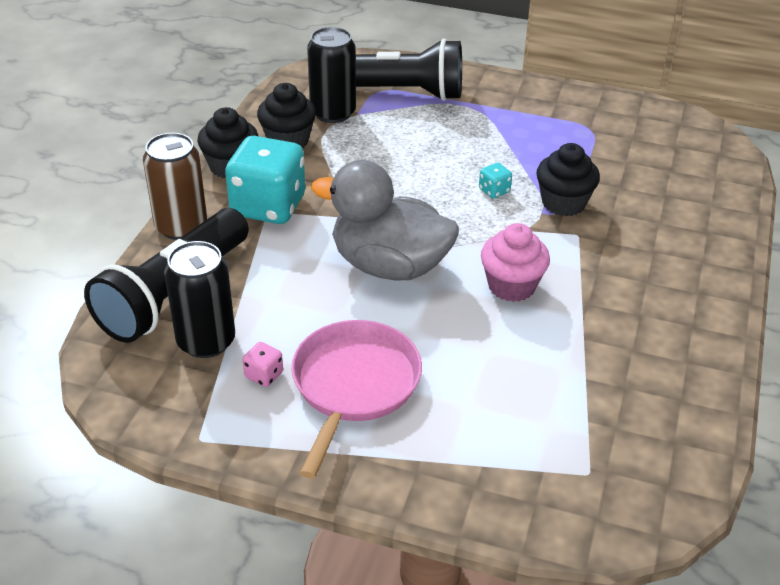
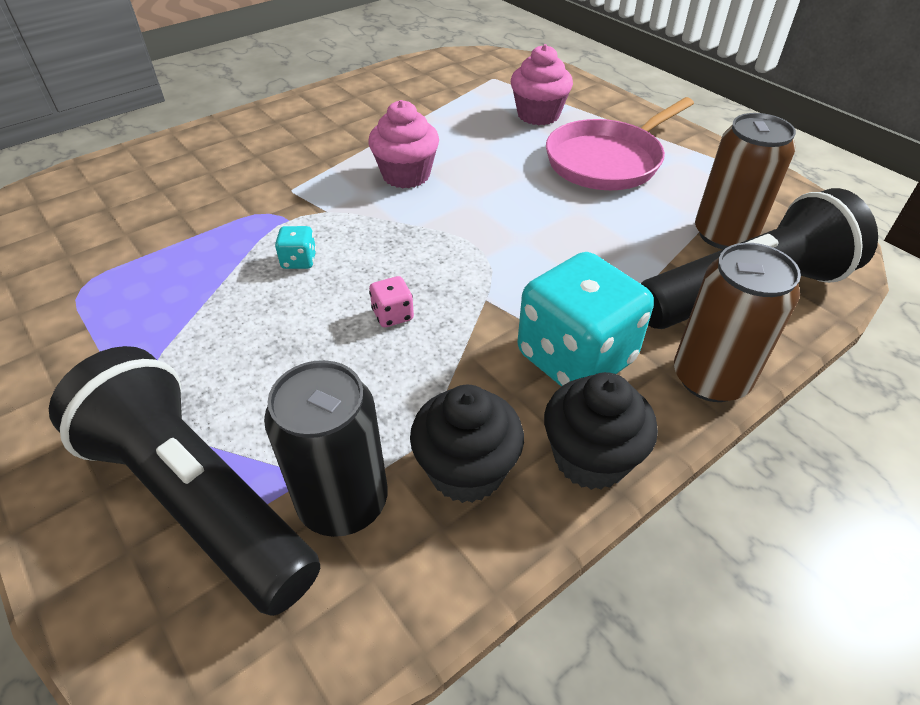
camera: 145 degrees left, 5 degrees up
black can [164,241,235,358] -> brown can [695,113,796,249]
pink dice [243,342,283,387] -> pink dice moved to [369,276,414,327]
grey duck [311,160,459,280] -> none
black cupcake [537,143,600,216] -> none
none -> pink cupcake [511,44,573,125]

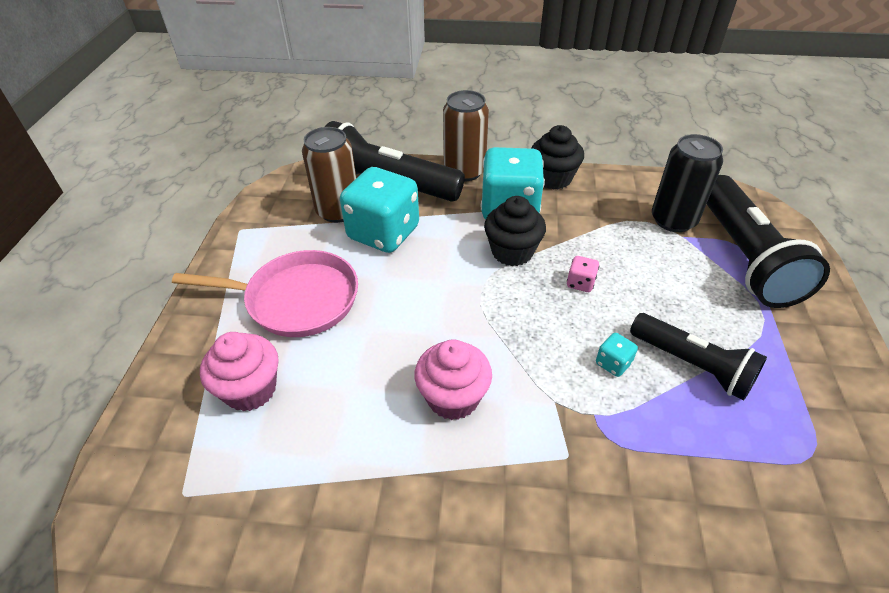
camera: 135 degrees left, 0 degrees up
black cupcake [410,385,524,503] -> black cupcake moved to [484,196,546,266]
none -> turquoise dice [340,167,419,253]
none -> black flashlight [630,313,767,400]

